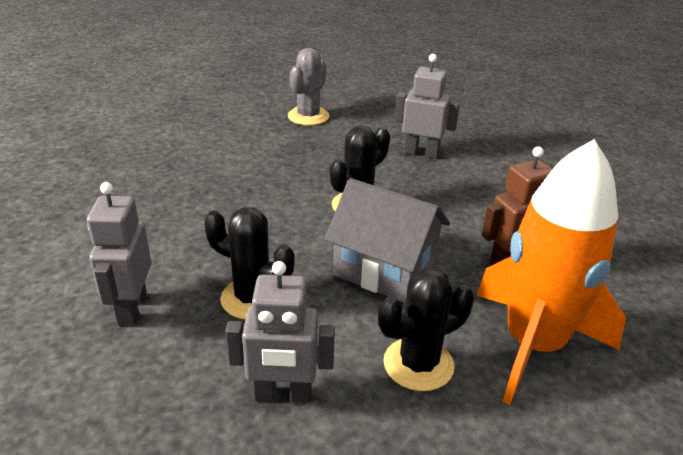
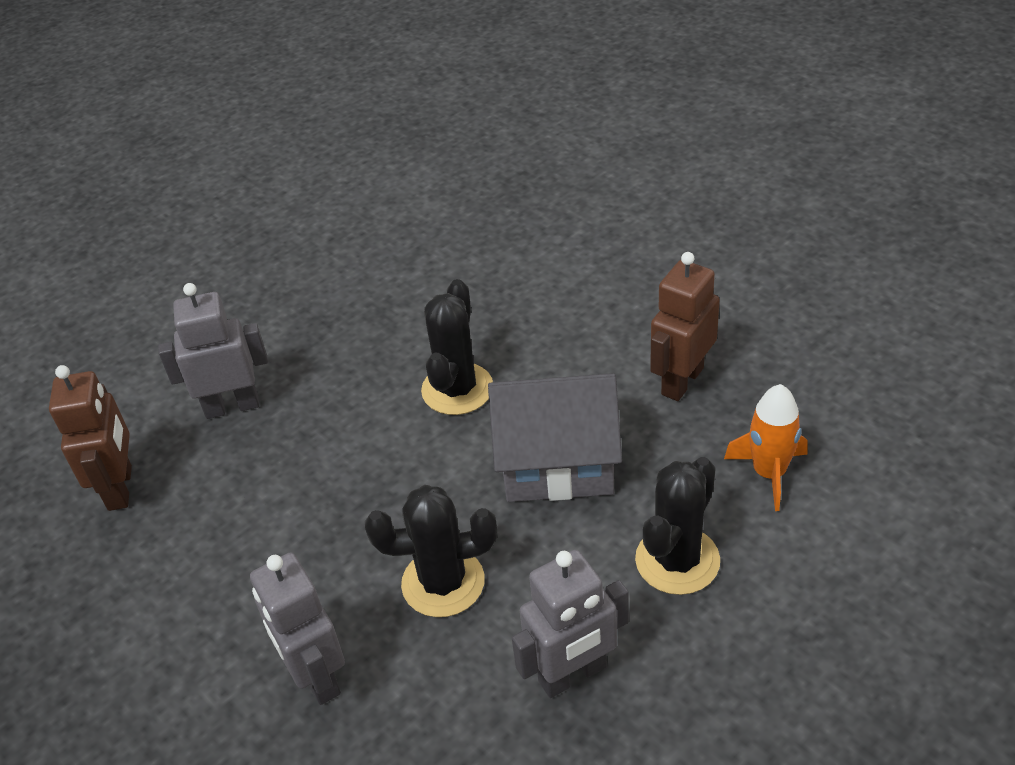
camera: 25 degrees left, 10 degrees up
grey cactus [288,48,329,126] -> none
grey robot [395,54,460,159] -> grey robot moved to [158,283,268,419]
orange rocket [476,139,626,405] -> orange rocket [724,384,808,511], size x0.48
none -> brown robot [49,365,132,511]

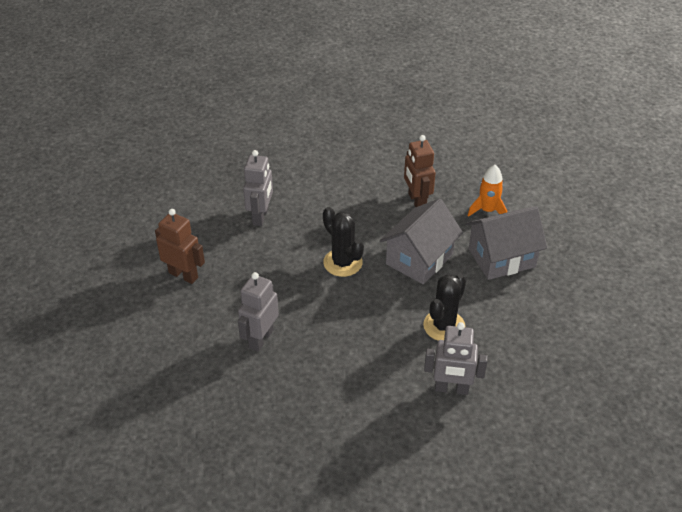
camera: 55 degrees left, 0 degrees up
brown robot [49,365,132,511] -> brown robot moved to [155,209,205,284]
grey robot [512,550,629,698] -> grey robot moved to [243,150,273,226]
black cactus [635,457,720,595] -> grey house [466,206,547,280]

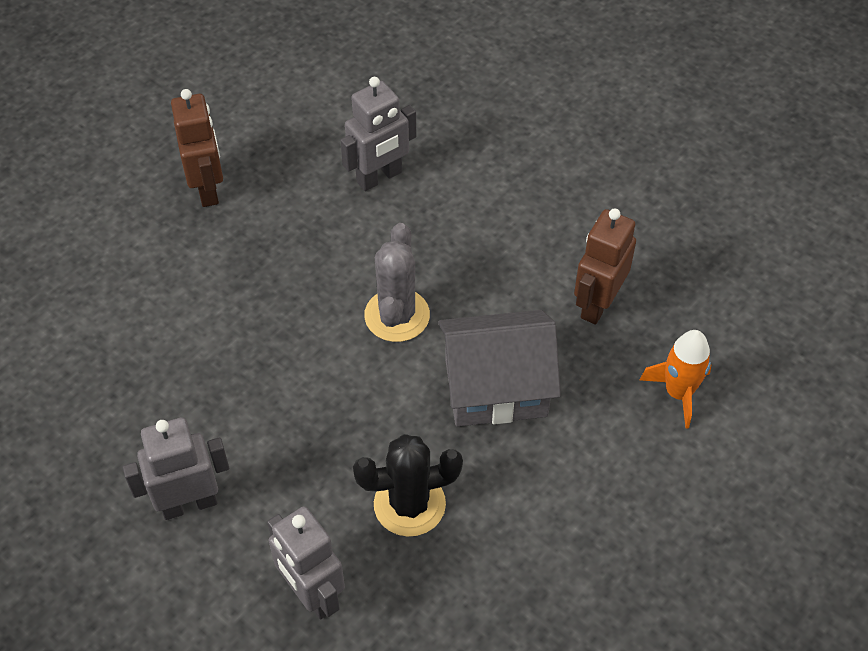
camera: 45 degrees right, 10 degrees up
grey robot [238,272,279,352] -> grey robot moved to [123,417,229,520]
black cactus [323,207,364,277] -> grey cactus [364,223,430,342]
grey house [466,206,547,280] -> none

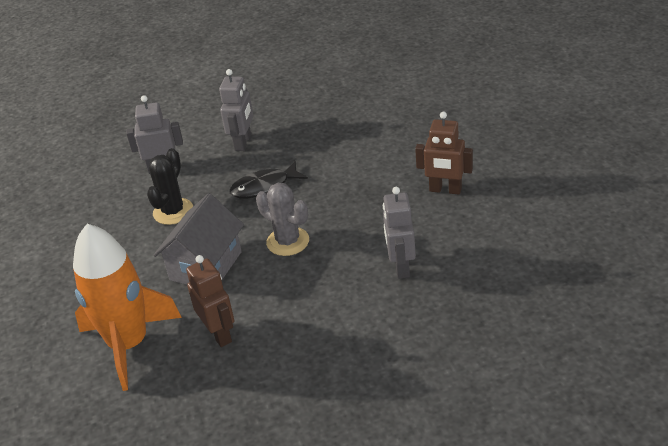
camera: 125 degrees right, 15 degrees down
orange rocket [640,330,712,429] -> orange rocket [73,224,182,391], size x2.10
none -> black fish [229,161,308,199]

